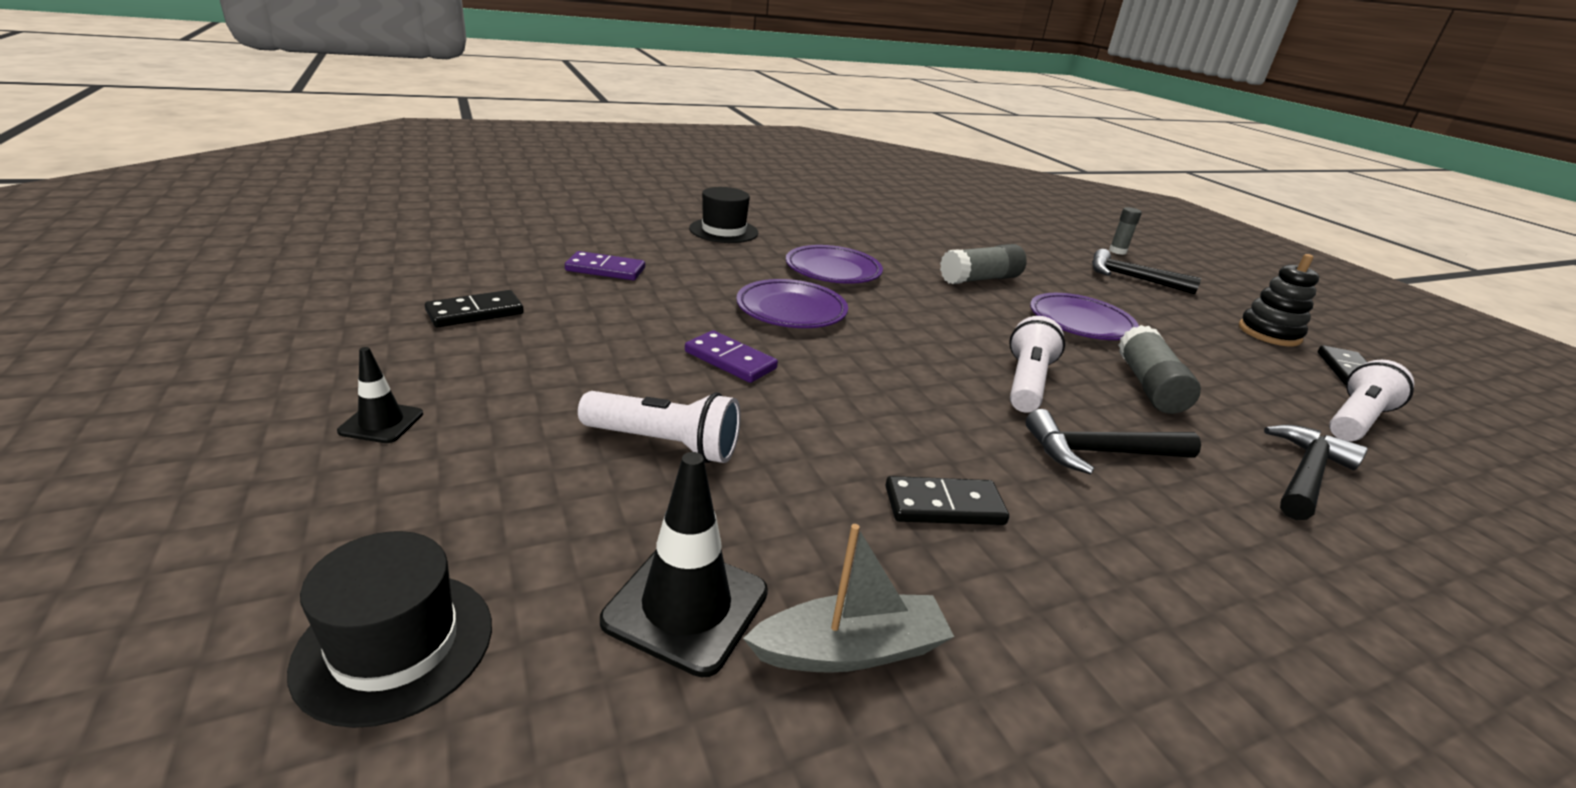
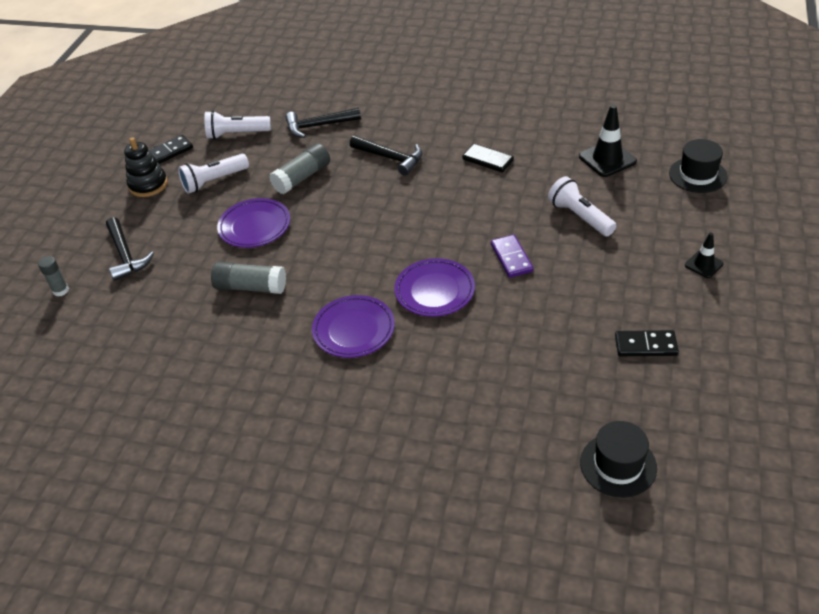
camera: 135 degrees left, 15 degrees up
purple domino [565,251,645,280] -> none
black hat [689,187,758,243] -> black hat moved to [580,421,657,498]
grey boat [743,524,954,673] -> none
white flashlight [1009,316,1065,413] -> white flashlight moved to [178,154,249,194]

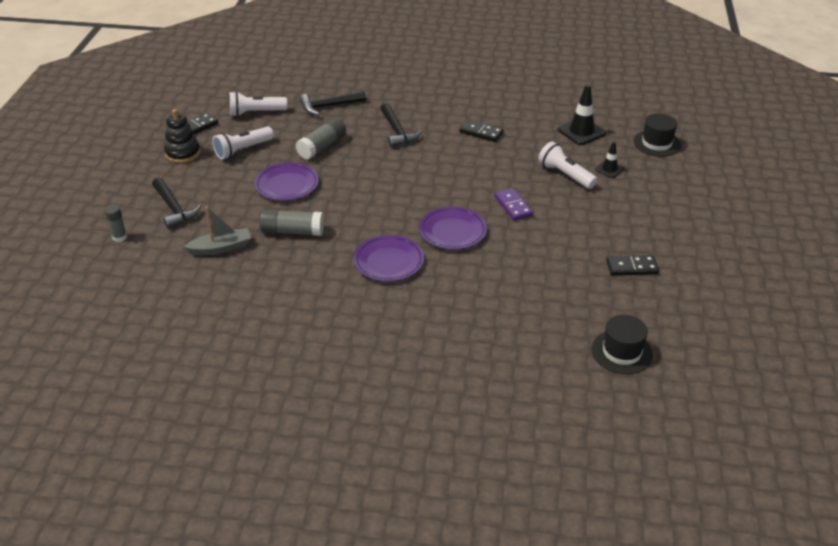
camera: 10 degrees left, 5 degrees down
black hammer [350,136,422,176] -> black hammer turned 45 degrees clockwise [380,103,422,147]
black traffic cone [685,233,724,278] -> black traffic cone moved to [595,141,624,178]
none -> grey boat [184,206,251,255]

